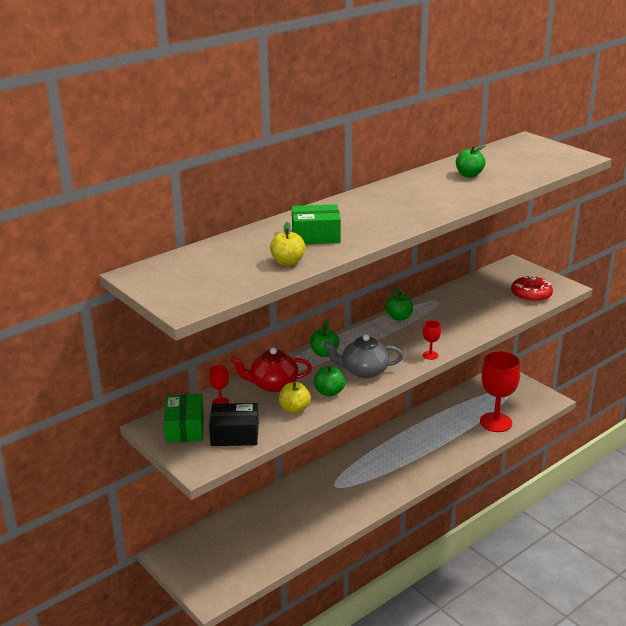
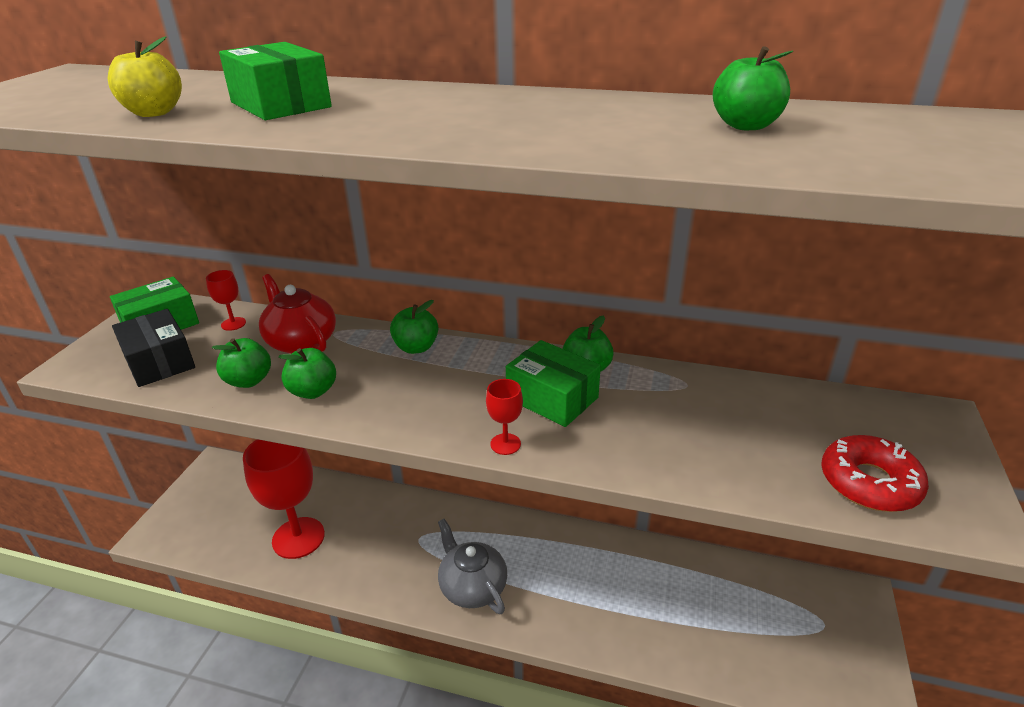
camera: 55 degrees right, 5 degrees up
yellow apple [279,382,311,413] -> green apple [212,338,271,388]
grey teapot [324,334,403,378] -> grey teapot moved to [438,519,507,614]
red goblet [480,352,520,432] -> red goblet moved to [243,439,325,559]
none -> green box [506,340,601,427]

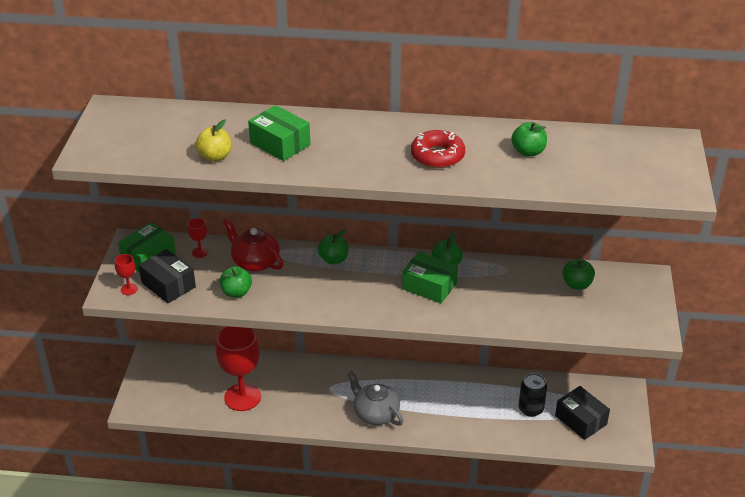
camera: 10 degrees left, 5 degrees up
green apple [278,348,336,399] -> green apple moved to [562,259,595,290]
red goblet [486,379,523,455] -> red goblet moved to [115,254,138,295]
red donut [821,435,929,512] -> red donut moved to [411,130,465,168]
none -> black can [519,373,547,417]
none -> black box [555,386,610,440]

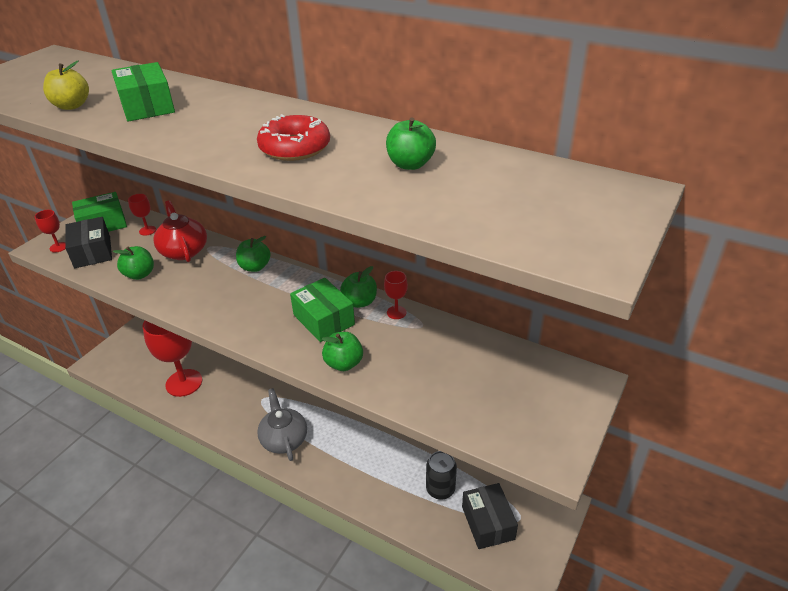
camera: 25 degrees right, 0 degrees up
green apple [562,259,595,290] -> green apple moved to [322,332,363,371]
none -> red goblet [384,271,408,319]

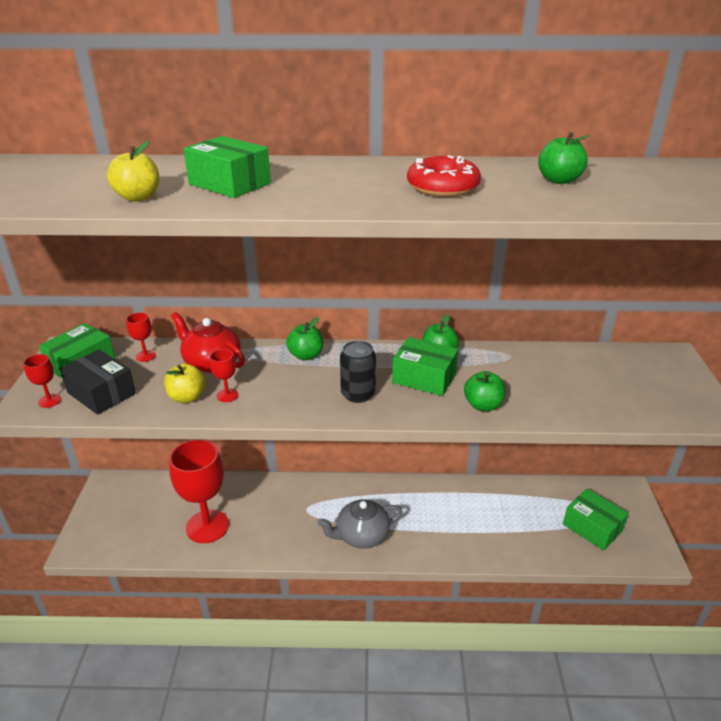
camera: 30 degrees left, 5 degrees down
green apple [113,246,154,280] -> yellow apple [164,363,206,403]
grey teapot [257,388,307,461] -> grey teapot turned 60 degrees counterclockwise [317,499,403,549]
red goblet [384,271,408,319] -> red goblet moved to [210,349,238,402]
black can [426,451,457,500] -> black can moved to [340,341,376,403]
black box [462,483,518,549] -> green box [563,489,628,551]

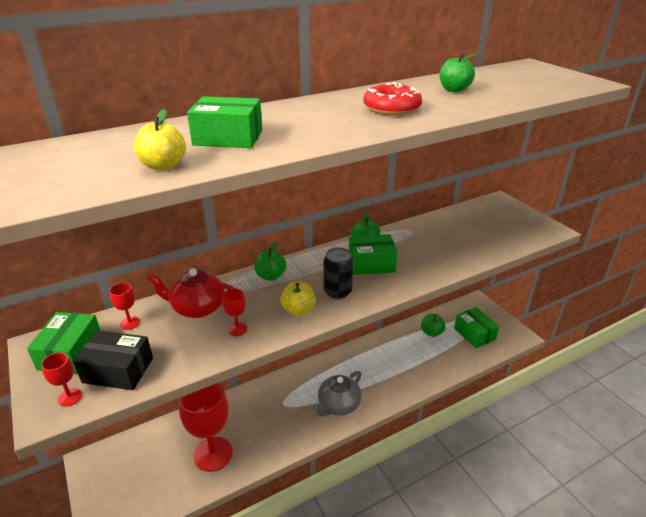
camera: 30 degrees left, 0 degrees up
yellow apple [164,363,206,403] -> yellow apple moved to [280,282,316,316]
green apple [464,371,506,411] -> green apple moved to [421,314,445,337]
green box [563,489,628,551] -> green box turned 45 degrees clockwise [454,307,499,348]

